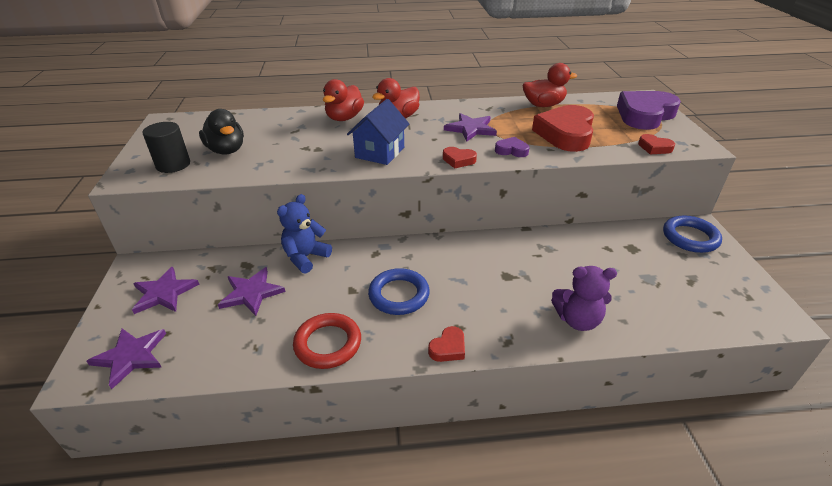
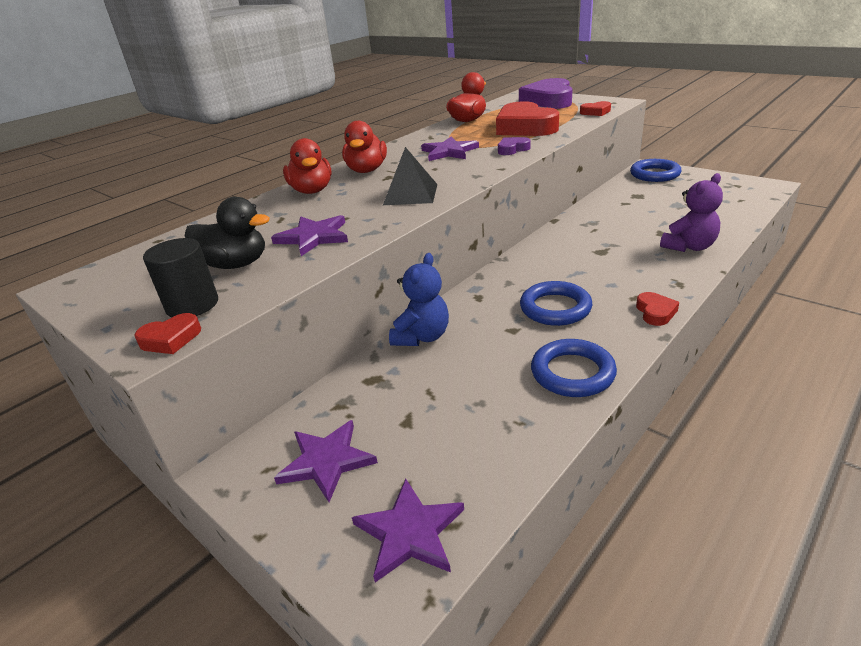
camera: 40 degrees left, 5 degrees down
purple star [218,267,285,316] -> purple star moved to [271,215,348,256]
blue teddy bear [277,194,332,273] -> blue teddy bear turned 150 degrees counterclockwise [389,253,449,346]
red ring [293,313,361,369] -> blue ring [531,339,617,397]
blue house [347,99,409,165] -> black pyramid [383,147,437,205]
red heart [443,147,477,168] -> red heart moved to [134,313,201,354]

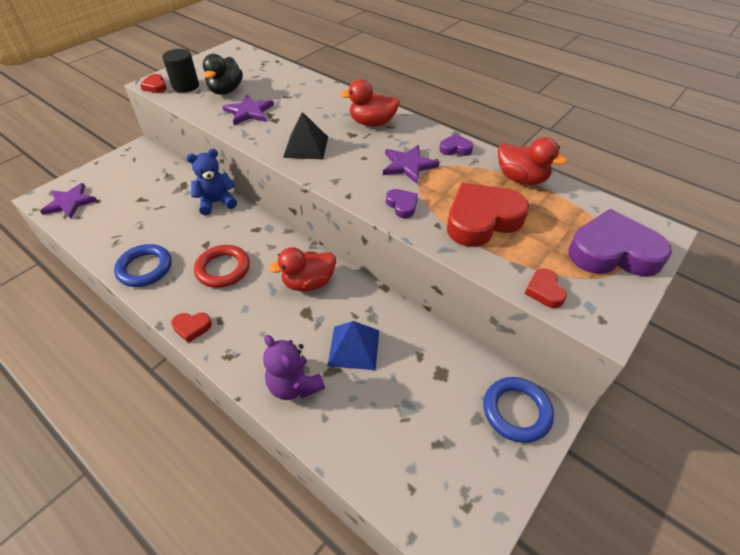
camera: 85 degrees right, 15 degrees up
purple star [274,420,378,502] -> none
red duck [283,138,331,194] -> red duck moved to [268,247,336,291]
blue teddy bear [389,253,449,346] -> blue teddy bear turned 135 degrees clockwise [186,149,237,215]
blue ring [520,281,593,326] -> red ring [194,245,250,288]
none -> blue pyramid [328,321,379,370]
none -> purple heart [439,134,474,156]

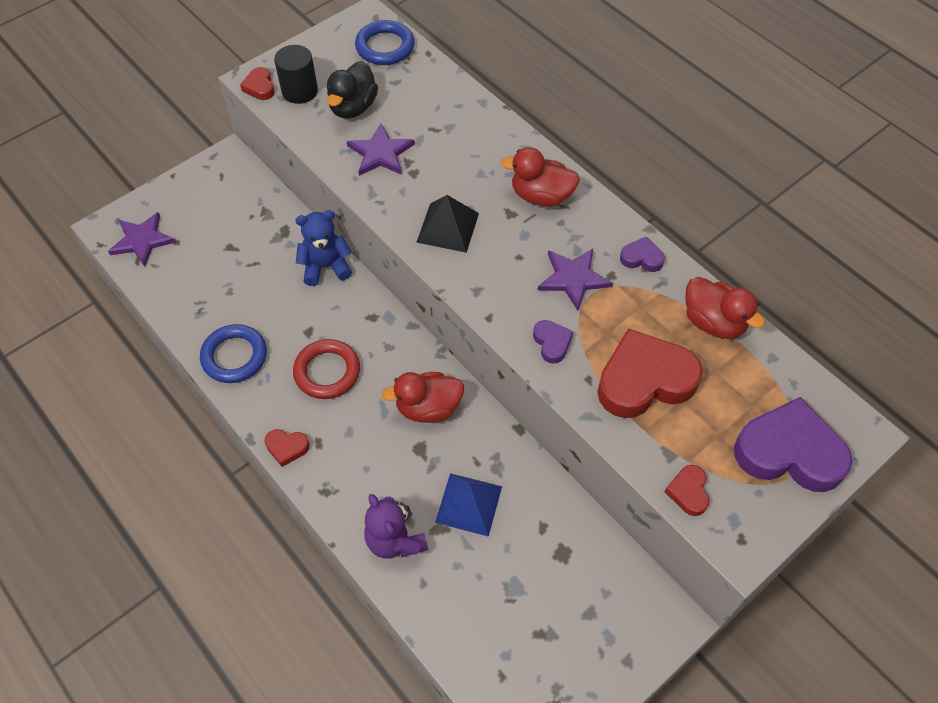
camera: 10 degrees right, 10 degrees up
blue ring [483,377,554,443] -> blue ring moved to [355,20,415,65]

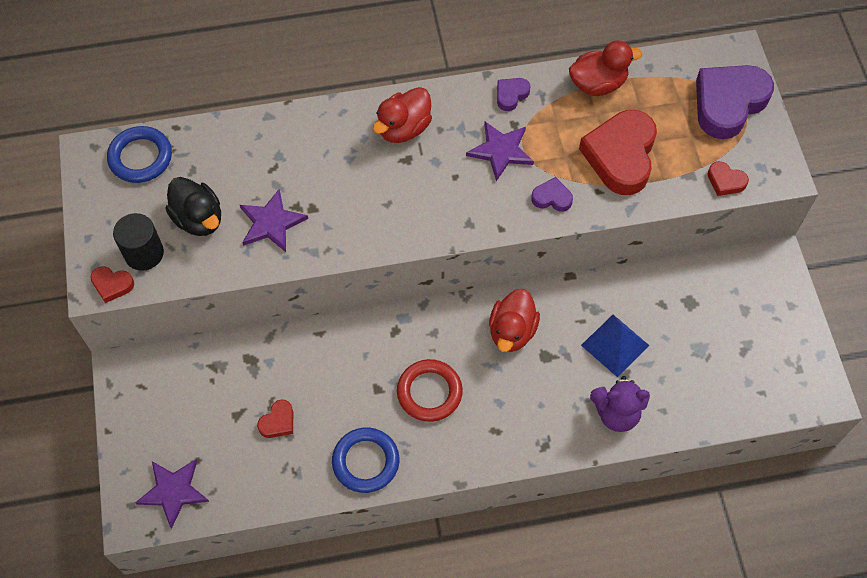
camera: 60 degrees left, 5 degrees up
red heart [265,429,309,467] -> red heart moved to [257,400,293,438]
blue teddy bear [295,210,352,286] -> none
black pyramid [416,195,479,253] -> none

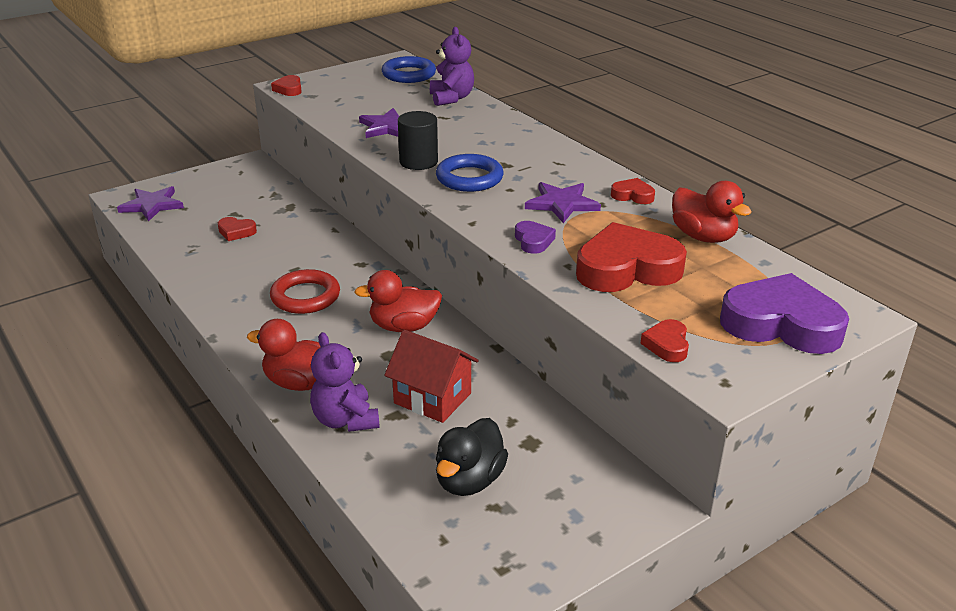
camera: 65 degrees right, 30 degrees down
black cylinder [113,213,164,271] -> black cylinder moved to [398,111,438,170]
black duck [165,177,221,236] -> black duck moved to [436,418,508,496]
blue ring [332,428,400,493] -> blue ring moved to [436,154,504,192]
red duck [373,87,432,143] -> red duck moved to [247,319,321,391]
purple heart [497,78,531,111] -> red heart [611,178,655,204]
blue pyramid [581,315,650,377] -> red house [384,330,479,423]
none -> purple teddy bear [430,27,474,106]

